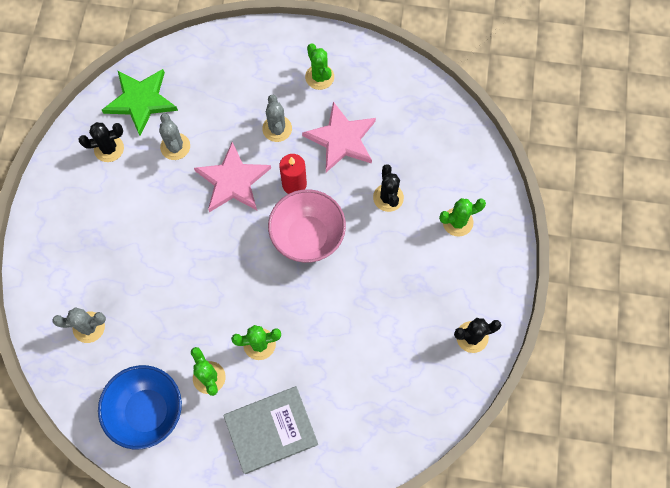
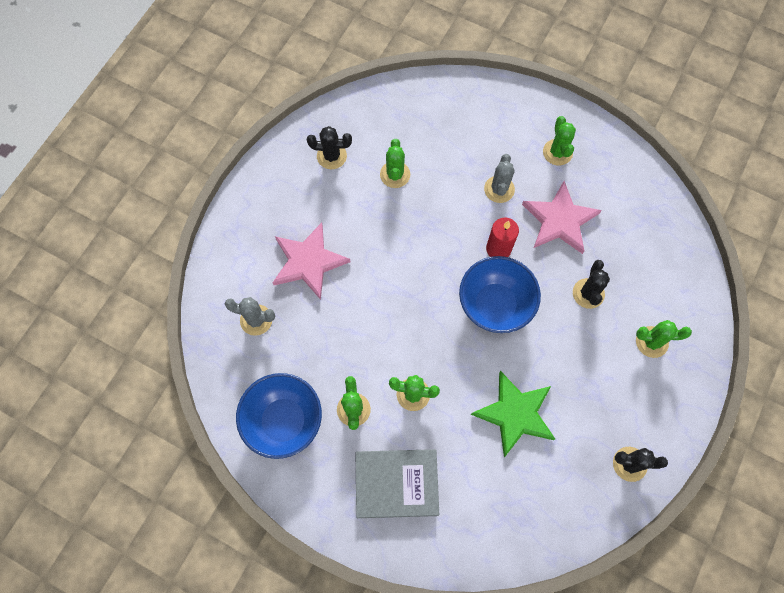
camera: 20 degrees right, 0 degrees up
green star [102,69,178,136] -> green star moved to [471,371,555,457]
grey cactus [159,113,190,160] -> green cactus [380,139,410,188]
pink star [194,142,271,212] -> pink star moved to [273,223,351,300]
pink bowl [268,189,346,263] -> blue bowl [459,256,541,333]

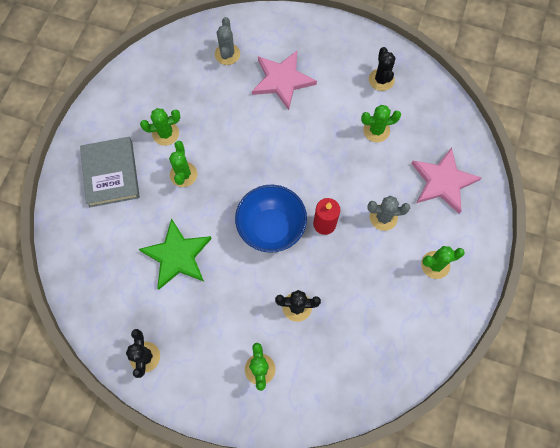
camera: 80 degrees right, 0 degrees up
blue bowl [236,373,322,459] -> none
pink star [522,181,602,254] -> pink star moved to [411,147,482,214]

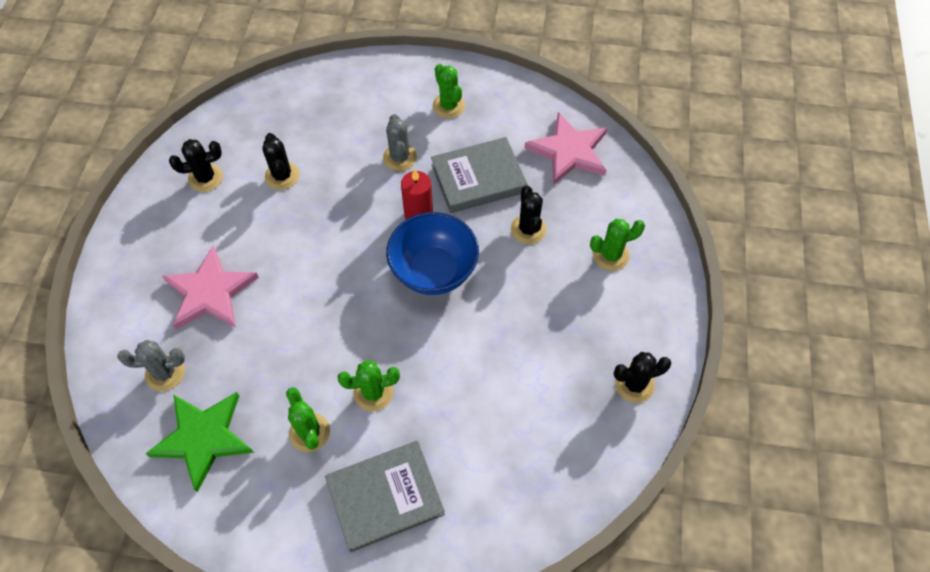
camera: 100 degrees left, 10 degrees down
green star [139,218,212,289] -> green star moved to [146,392,254,493]
green cactus [361,105,401,142] -> black cactus [262,133,300,190]
pink star [411,147,482,214] -> pink star moved to [524,112,607,185]
none -> grey book [431,137,528,213]

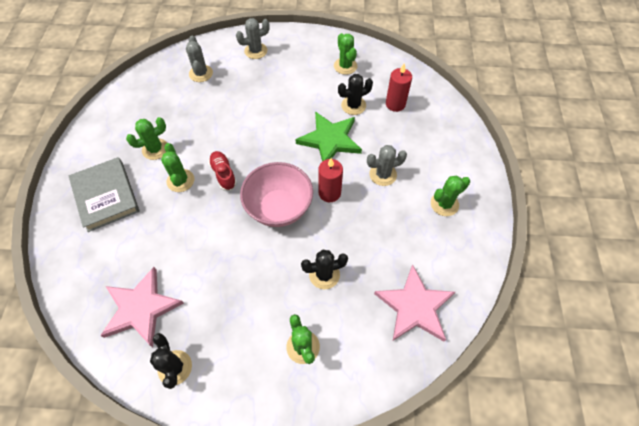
camera: 85 degrees right, 0 degrees up
green star [146,392,254,493] -> green star moved to [295,112,362,162]
pink star [162,246,259,329] -> pink star moved to [100,267,184,347]
black cactus [169,139,223,192] -> green cactus [334,33,357,75]
blue bowl [386,212,479,295] -> pink bowl [240,162,313,227]
grey book [431,137,528,213] -> none
none -> red shoe [208,151,237,191]
none -> grey cactus [236,18,270,59]
none -> red candle [386,63,412,112]

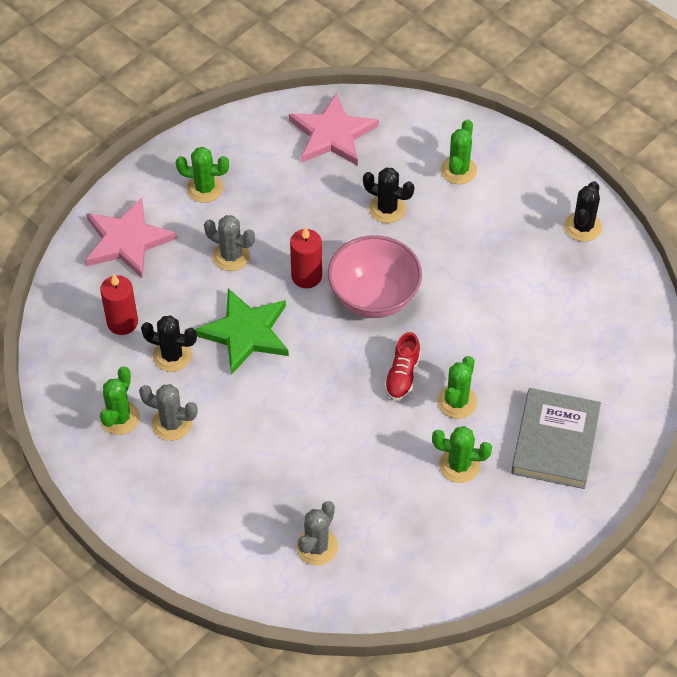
camera: 140 degrees left, 5 degrees down
pink star [100,267,184,347] -> pink star moved to [85,197,177,278]
grey cactus [236,18,270,59] -> grey cactus moved to [139,384,198,441]

